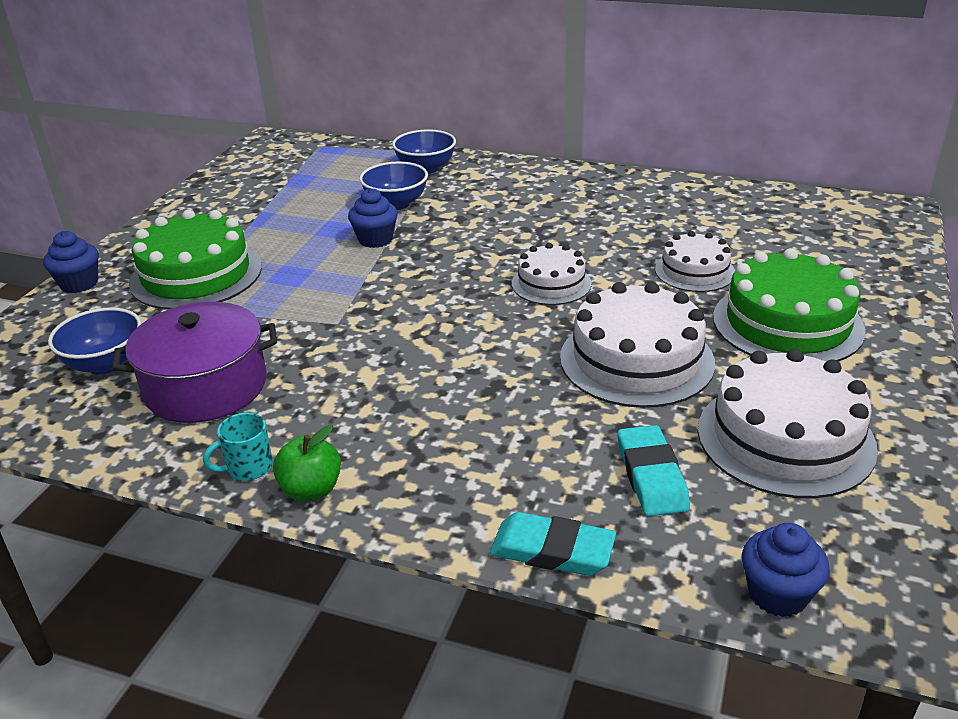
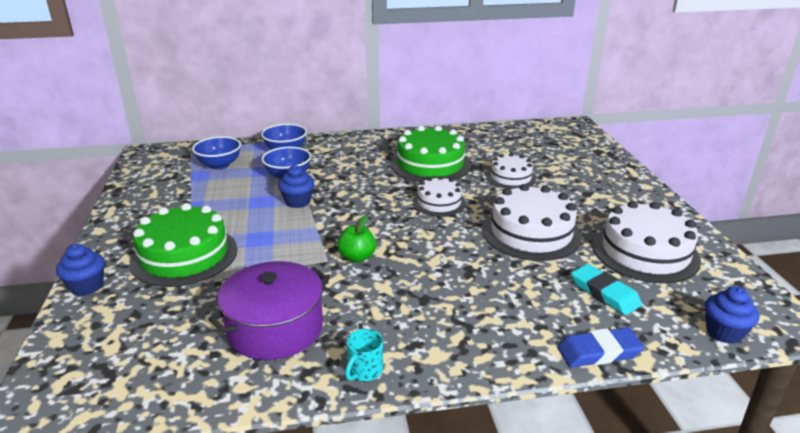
camera: 30 degrees left, 5 degrees down
blue bowl [48,307,141,375] -> blue bowl moved to [192,136,241,170]
green apple [273,425,341,501] -> green apple moved to [337,215,376,263]
turquoise eraser [490,512,616,576] -> blue eraser [557,327,644,368]
green cake [713,248,866,361] -> green cake moved to [391,125,471,182]

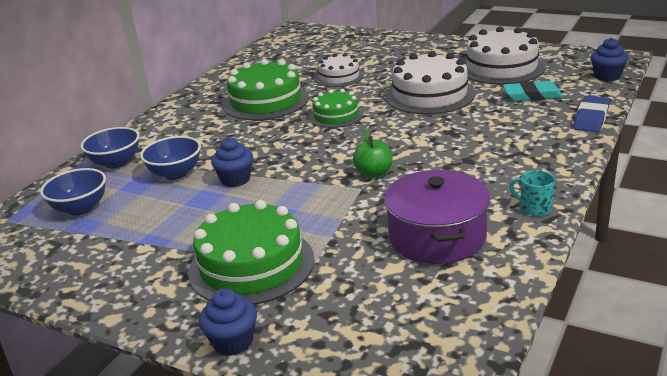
camera: 50 degrees left, 0 degrees up
turquoise mug [345,329,383,381] -> turquoise mug turned 150 degrees clockwise [509,170,555,216]
white cake [413,176,466,216] -> green cake [309,89,363,128]

